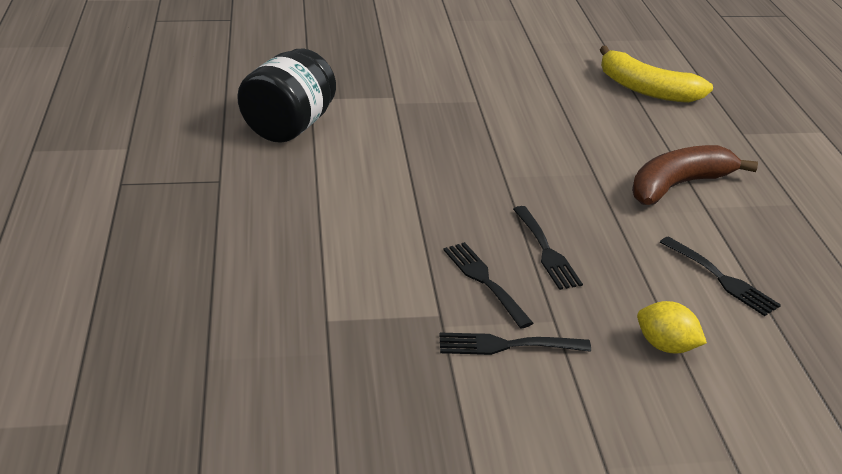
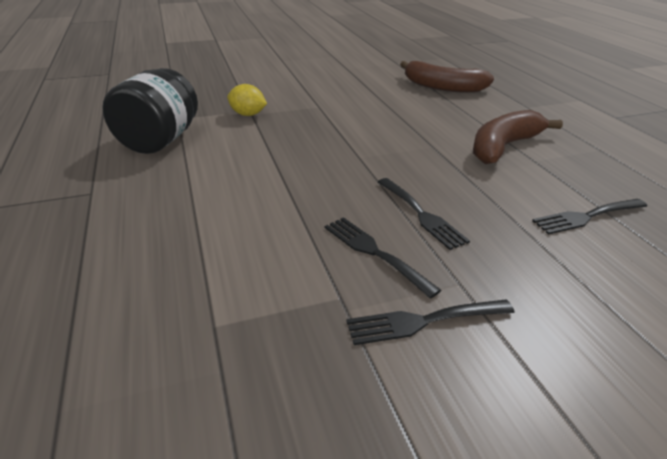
camera: 10 degrees left, 0 degrees up
yellow banana [600,46,713,103] -> brown banana [400,61,494,93]
yellow lemon [637,301,707,353] -> yellow lemon moved to [227,84,267,116]
black fork [660,236,781,316] -> black fork turned 120 degrees clockwise [532,199,647,235]

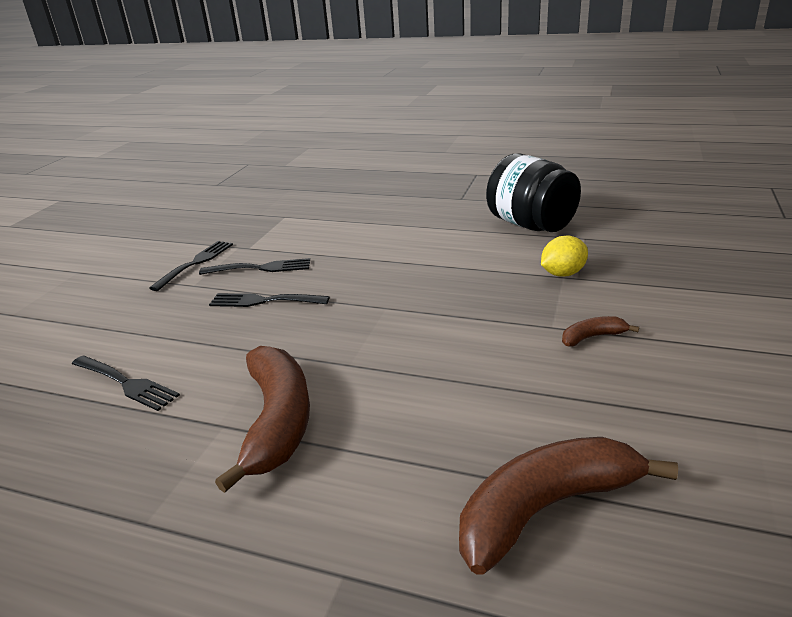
camera: 130 degrees right, 5 degrees down
black fork [532,199,647,235] -> black fork turned 105 degrees clockwise [72,355,180,411]
none -> brown banana [562,316,639,347]

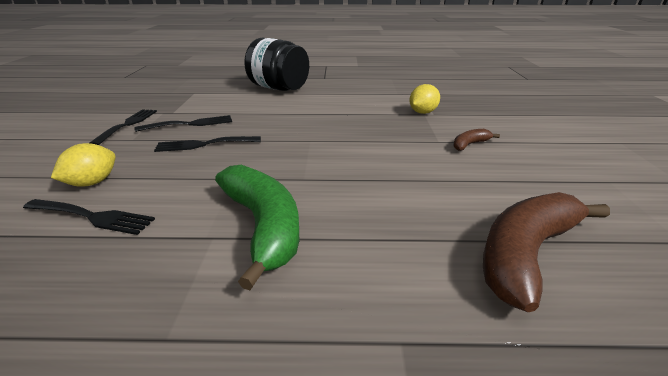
camera: 20 degrees left, 0 degrees up
brown banana [215,346,310,493] -> green banana [215,165,299,290]
black jar [486,153,581,232] -> black jar moved to [244,38,309,91]
none -> yellow lemon [51,143,116,187]

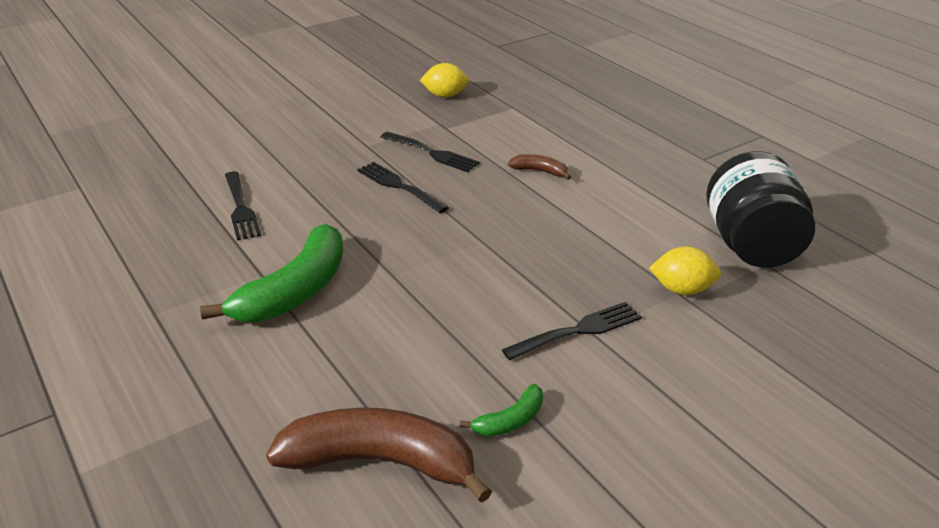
camera: 55 degrees right, 5 degrees up
yellow lemon [51,143,116,187] -> yellow lemon moved to [420,63,469,97]
black fork [90,109,157,145] -> black fork moved to [502,302,642,360]
black jar [244,38,309,91] -> black jar moved to [706,151,815,268]
brown banana [453,129,500,151] -> brown banana moved to [508,154,571,180]
none -> green banana [459,384,543,437]

